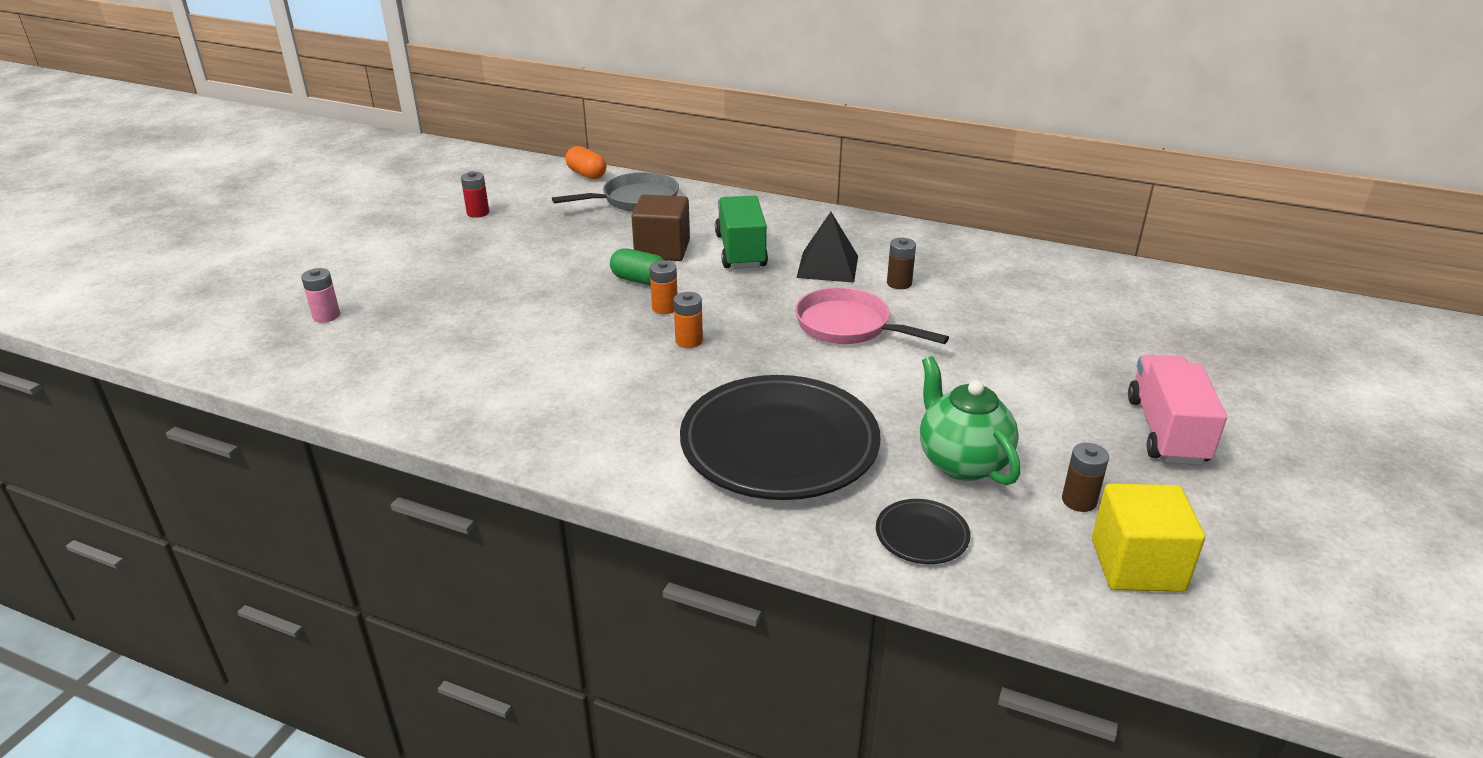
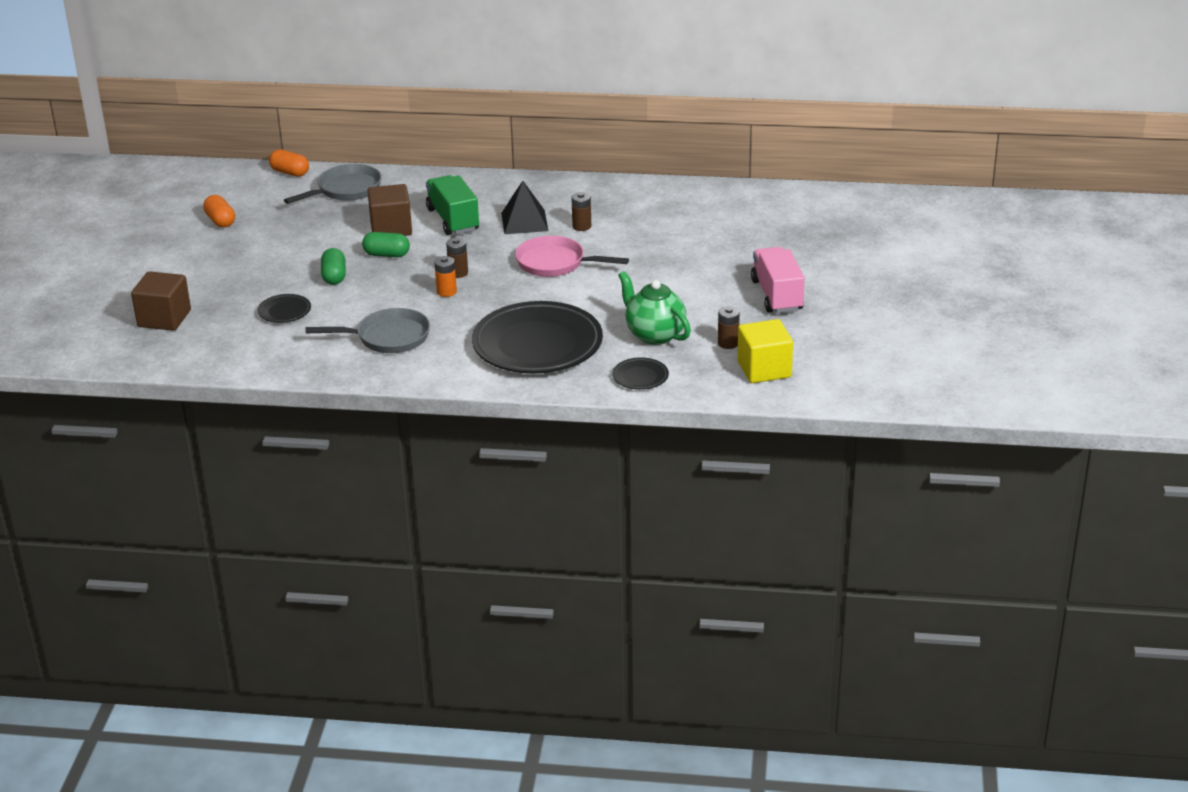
camera: 15 degrees left, 0 degrees up
pink battery [301,268,340,323] -> brown cube [131,271,191,331]
red battery [461,171,489,218] -> orange capsule [203,195,235,228]
orange battery [650,260,677,314] -> none
none -> black plate [257,294,311,323]
none -> grey pan [306,308,430,353]
none -> green capsule [321,248,346,285]
none -> brown battery [446,238,468,278]

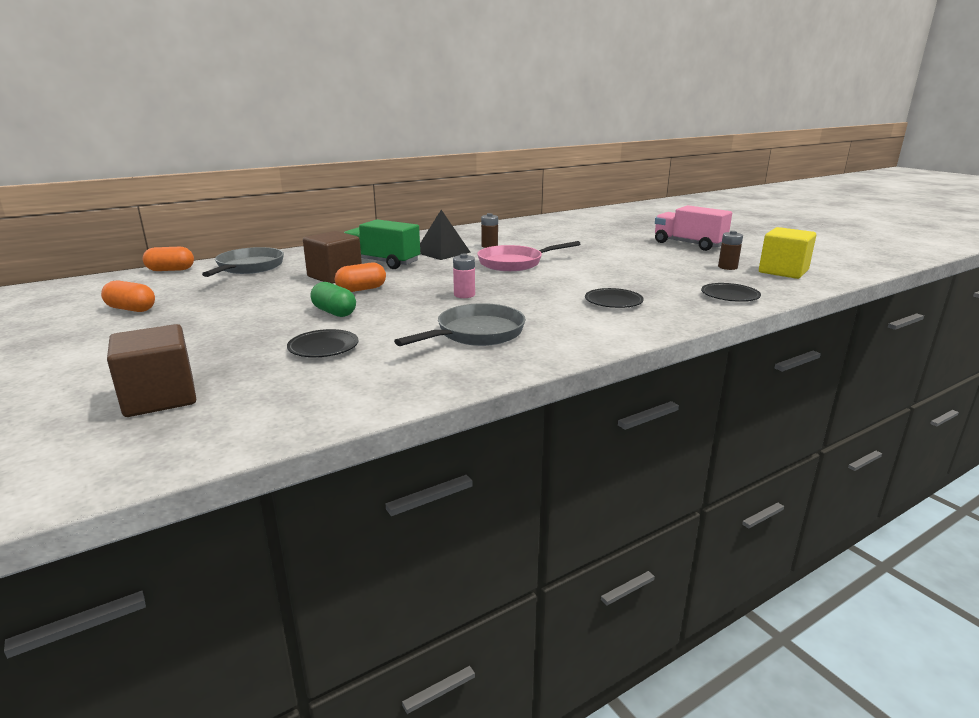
camera: 40 degrees left, 10 degrees down
green capsule [362,232,410,257] -> orange capsule [335,263,386,292]
orange battery [434,256,457,297] -> pink battery [453,254,475,298]
brown battery [446,238,468,278] -> none
black plate [472,301,603,373] -> black plate [585,288,644,308], size x0.42
green teapot [618,271,691,345] -> none

